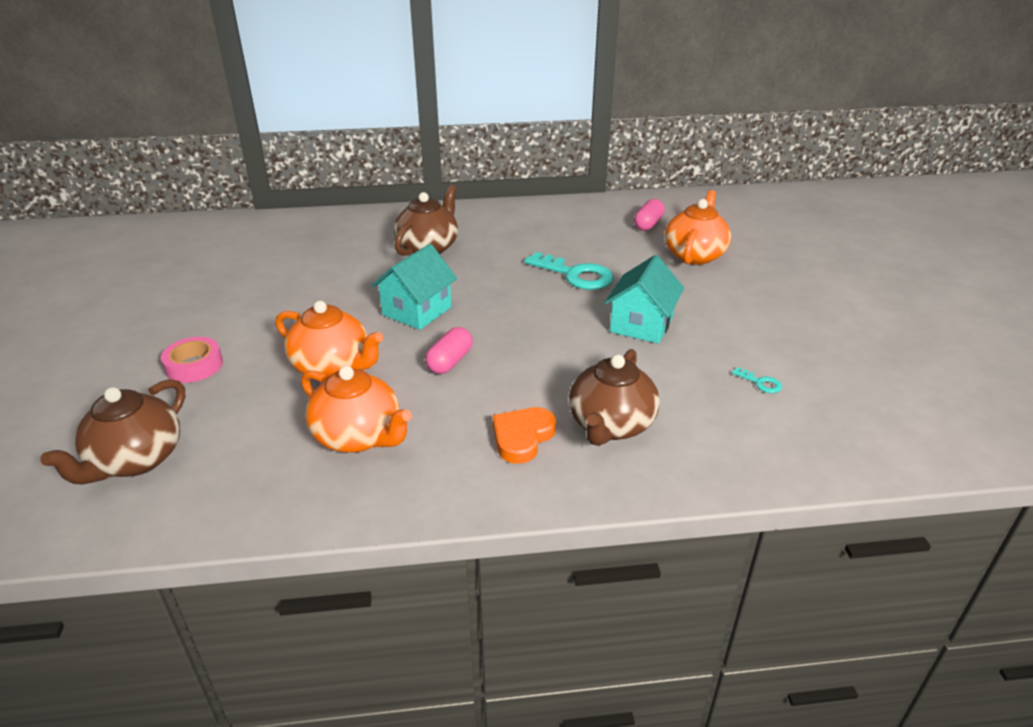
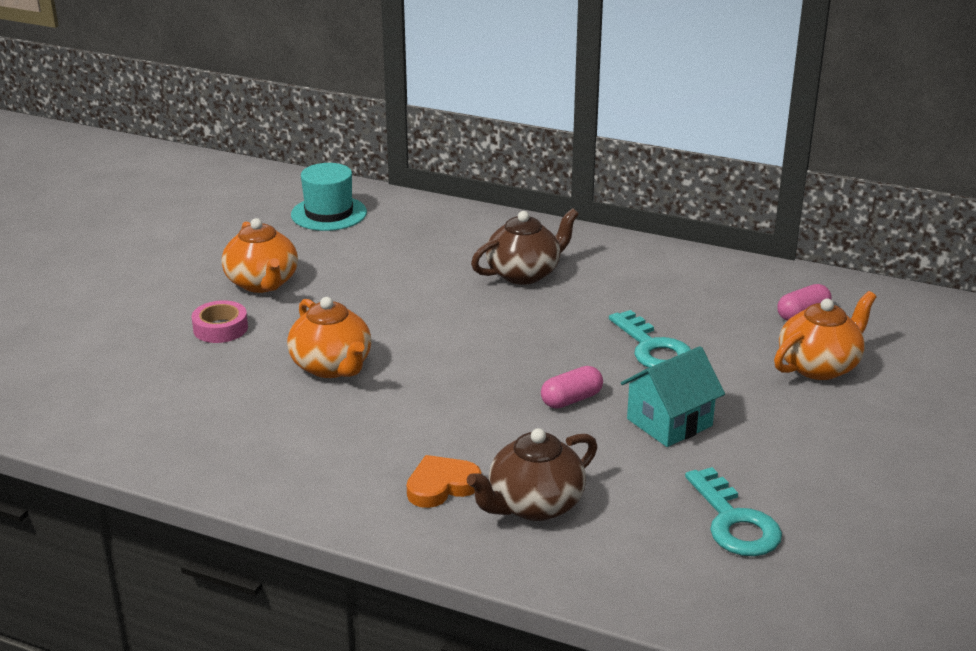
camera: 30 degrees right, 5 degrees down
brown teapot [40,379,185,484] -> none
orange teapot [301,366,412,453] -> orange teapot moved to [222,218,298,293]
turquoise house [371,244,457,330] -> none
pink capsule [425,327,473,374] -> pink capsule moved to [541,366,603,409]
turquoise key [732,367,782,393] -> turquoise key [685,467,782,556], size x2.31
none -> turquoise hat [291,163,367,231]

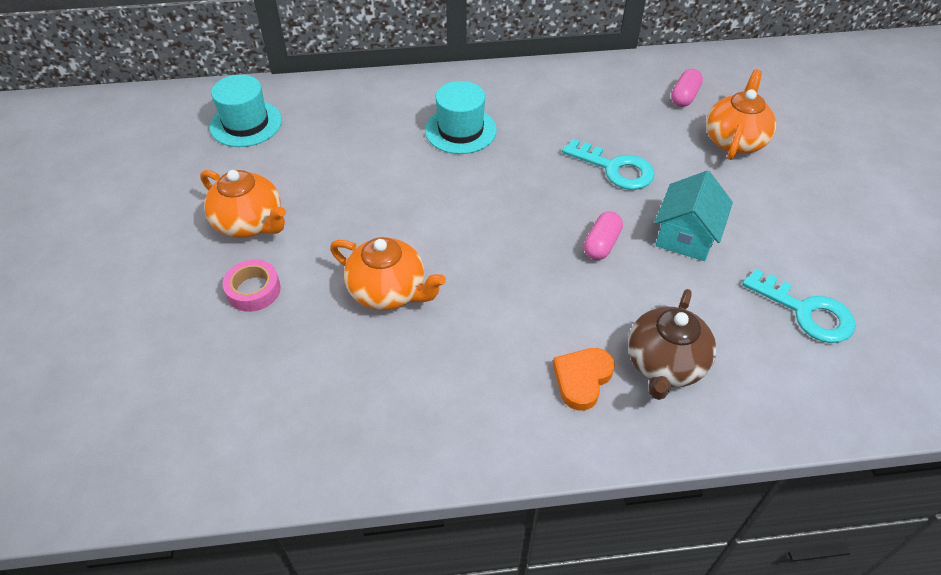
camera: 30 degrees left, 20 degrees up
brown teapot [471,208,579,285] -> turquoise hat [425,81,497,154]

